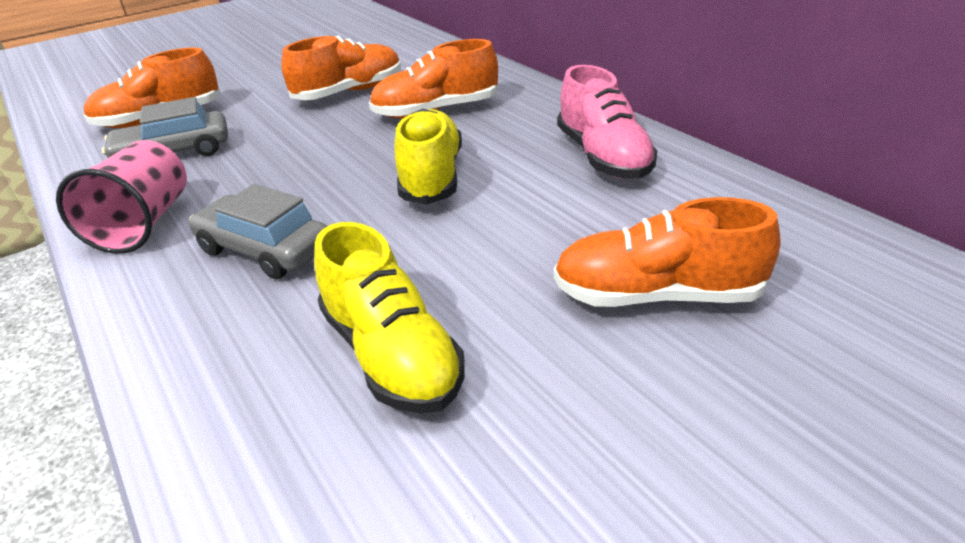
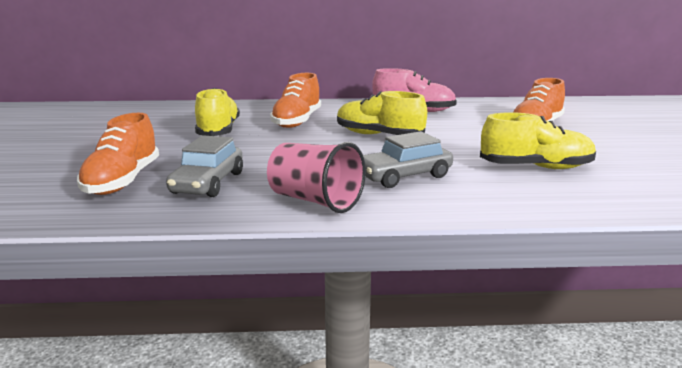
camera: 60 degrees left, 15 degrees down
orange shoe [281,36,401,100] -> yellow shoe [195,88,240,136]

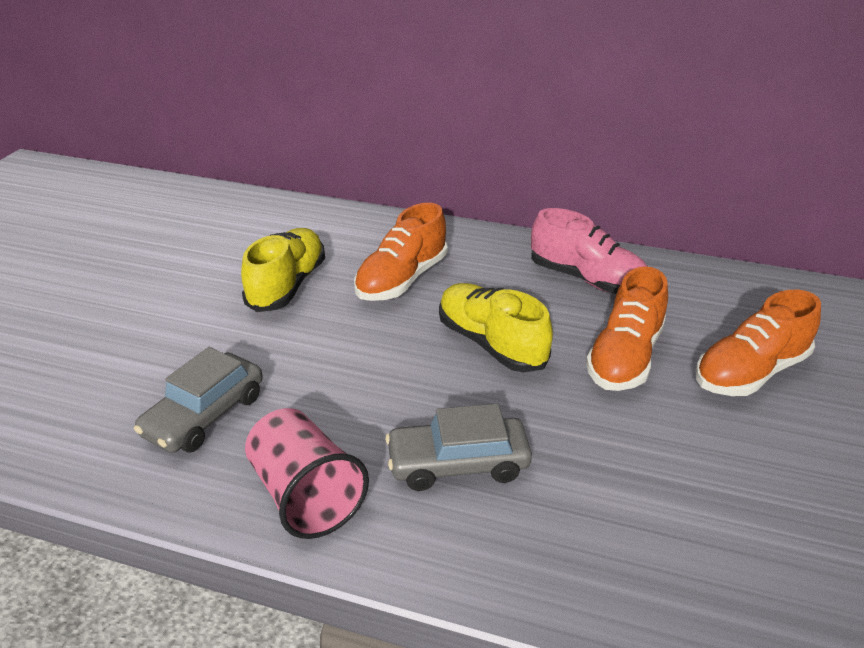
camera: 20 degrees right, 15 degrees up
orange shoe [77,113,159,195] -> orange shoe moved to [586,267,668,391]
yellow shoe [480,112,596,169] -> none

